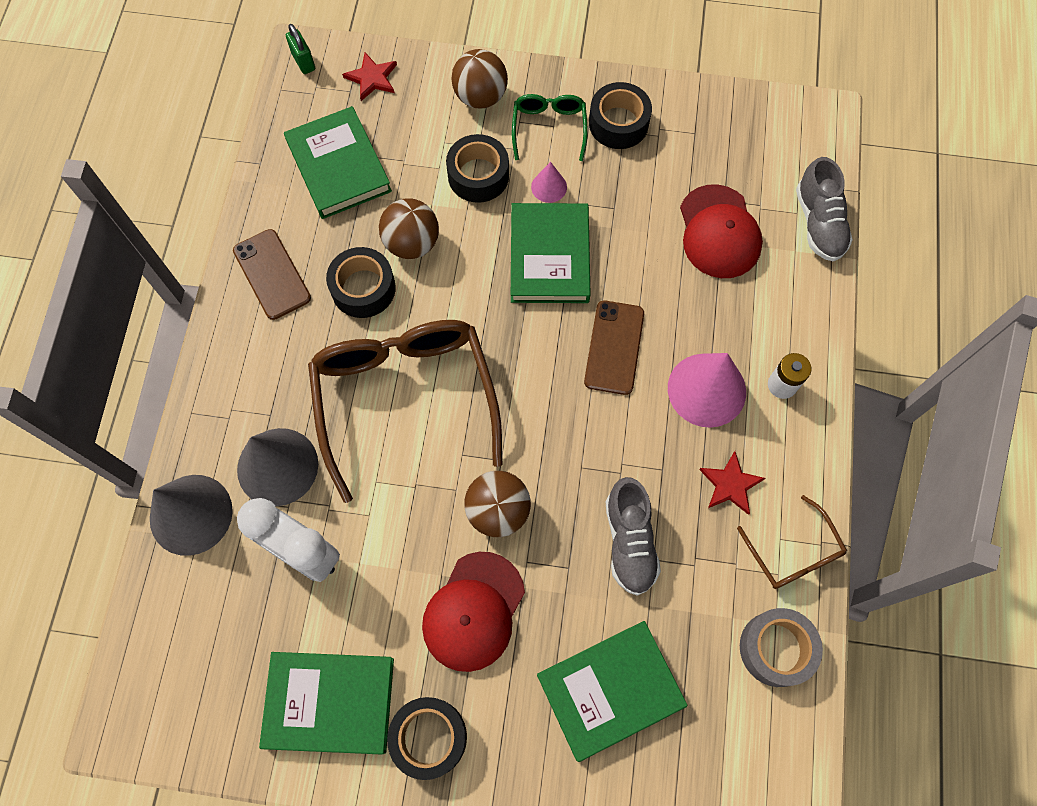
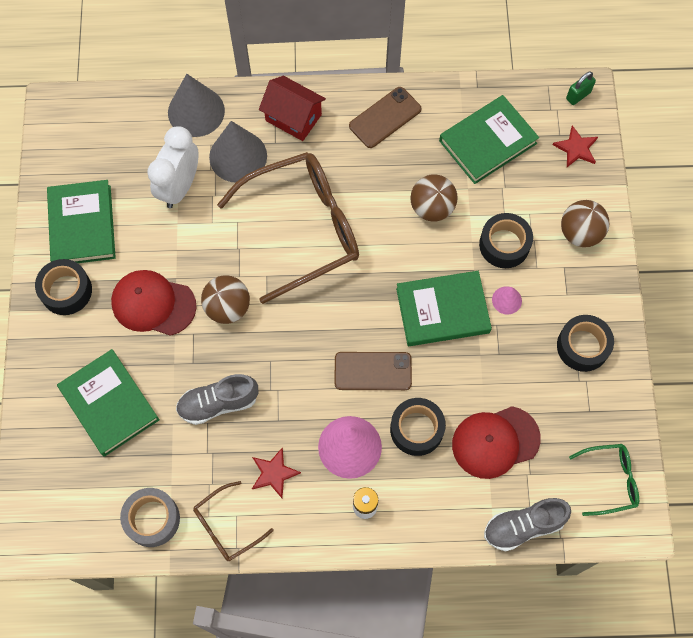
camera: 80 degrees right, 0 degrees up
black tape [326,247,396,318] -> black tape moved to [390,398,446,456]
green glasses [512,94,588,161] -> green glasses moved to [569,444,639,516]
none -> red house [259,76,326,141]

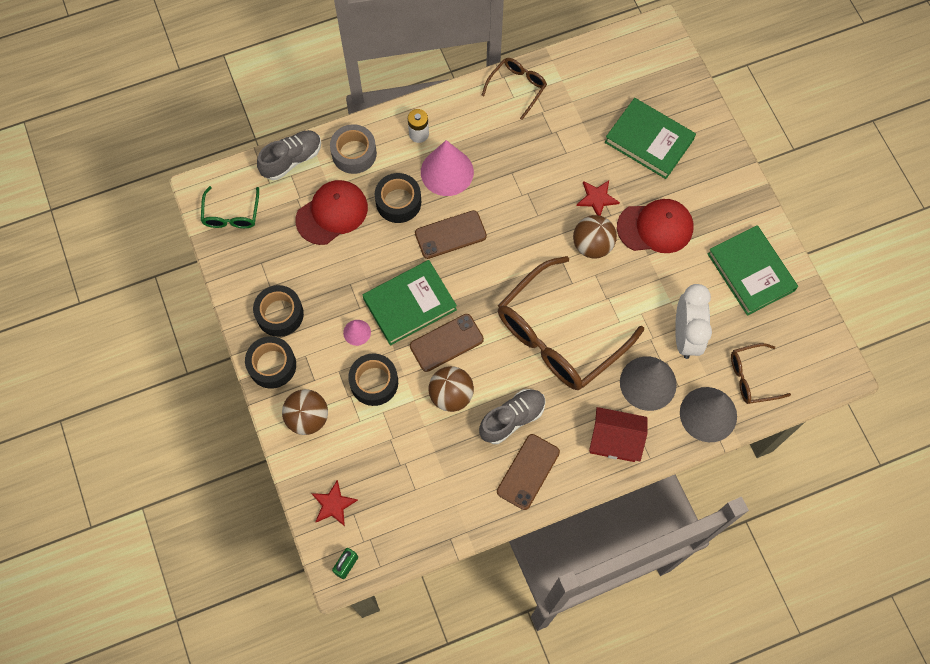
camera: 160 degrees right, 0 degrees up
black tape [35,259,92,315] -> black tape moved to [245,336,296,389]
grey tape [120,488,180,547] -> grey tape moved to [330,124,377,174]
grey shoe [176,374,258,425] -> grey shoe moved to [479,389,546,444]
red star [252,447,301,498] -> red star moved to [577,180,620,216]
green book [439,95,539,184] -> none
green glasses [569,444,639,516] -> green glasses turned 60 degrees counterclockwise [201,186,259,228]
none -> brown phone [410,314,484,372]
none -> brown glasses [731,343,791,404]

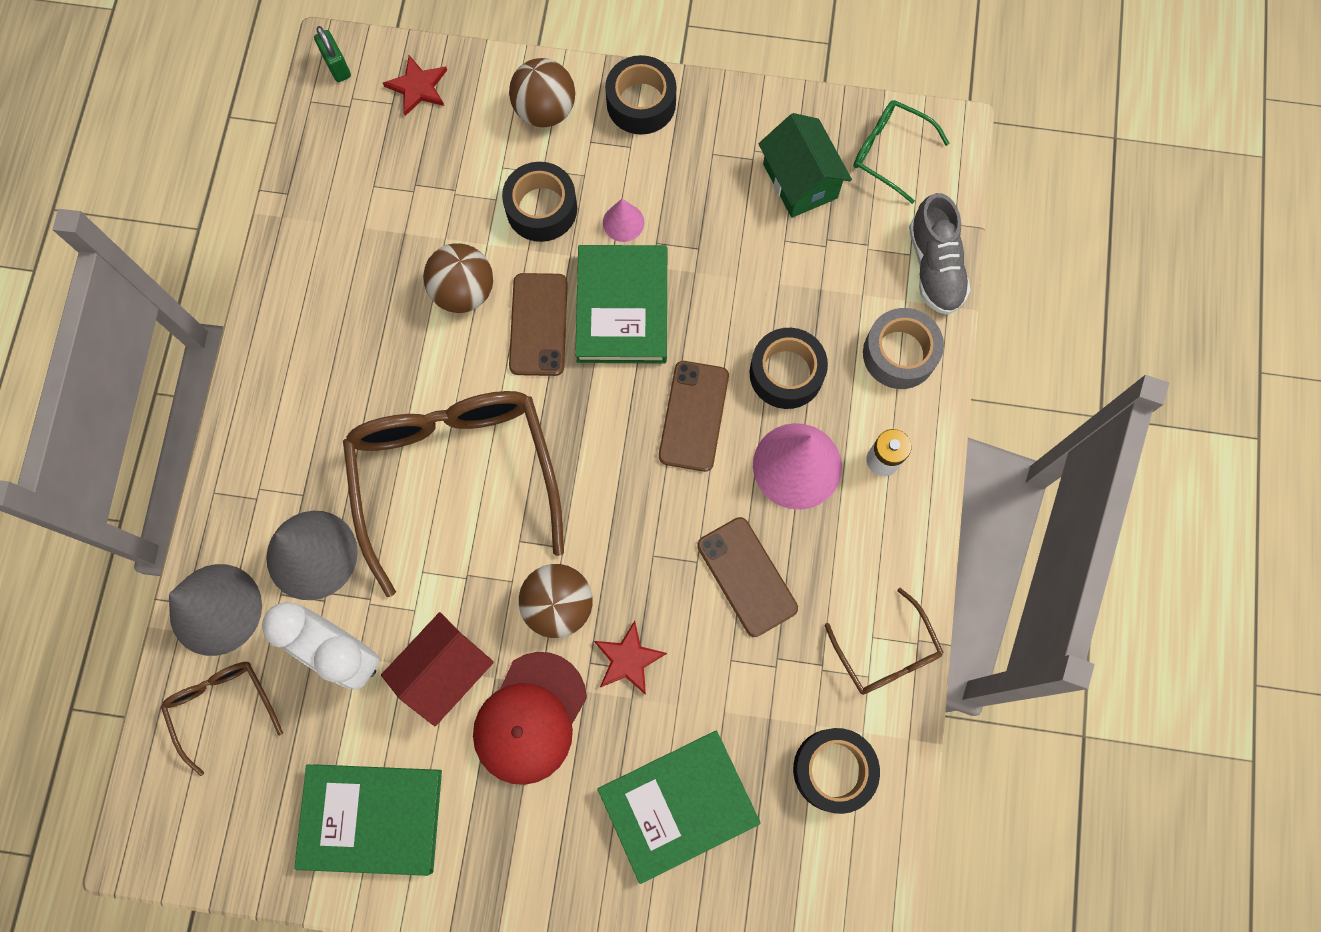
camera: 120 degrees right, 5 degrees up
black tape [253,285,304,337] -> black tape moved to [793,728,880,814]
red cap [295,180,368,245] -> none
grey shoe [479,389,546,444] -> none
brown phone [497,434,560,510] -> brown phone moved to [697,517,798,637]
red house [589,407,648,462] -> red house moved to [381,612,494,726]
brown glasses [731,343,791,404] -> brown glasses turned 45 degrees counterclockwise [161,662,283,776]
none -> green house [758,113,852,218]

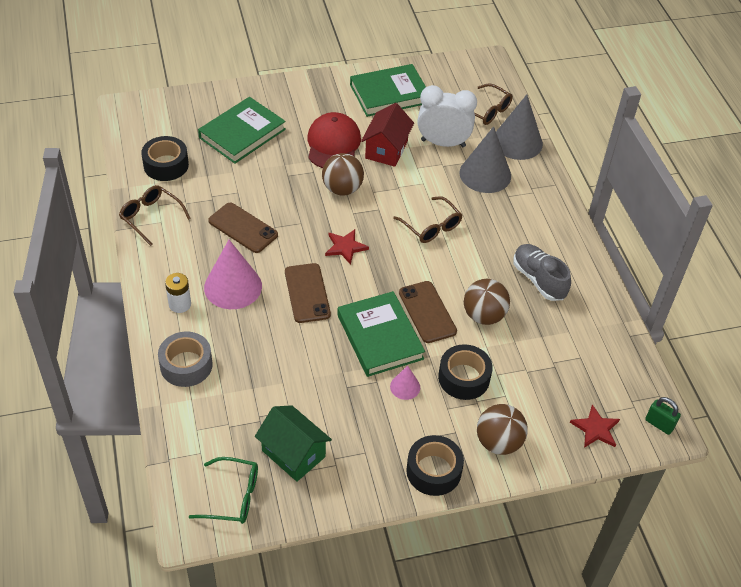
camera: 155 degrees right, 25 degrees down
brown glasses [343,391,564,597] -> brown glasses [393,196,462,243], size x0.48
red star [594,621,667,695] -> red star moved to [325,229,369,265]
black tape [750,328,828,409] -> none
grey shoe [909,193,971,315] -> grey shoe moved to [513,244,571,301]

